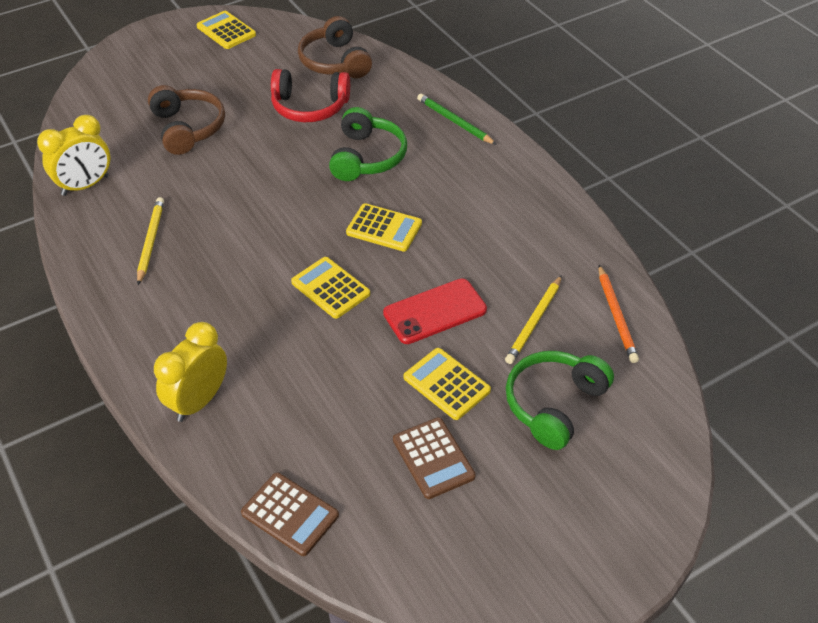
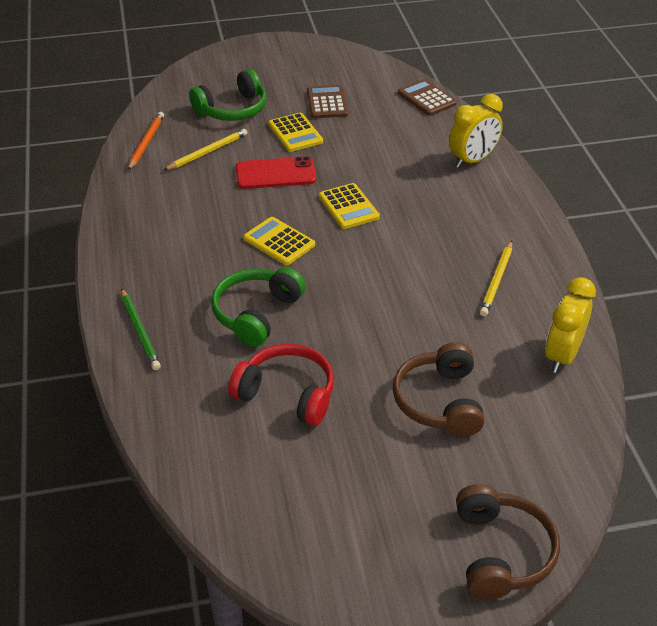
camera: 160 degrees left, 5 degrees down
yellow clock [37,115,110,196] -> yellow clock turned 45 degrees counterclockwise [545,277,596,373]
yellow calculator [197,11,256,49] -> none
brown headphones [298,16,372,78] -> brown headphones moved to [456,484,560,600]

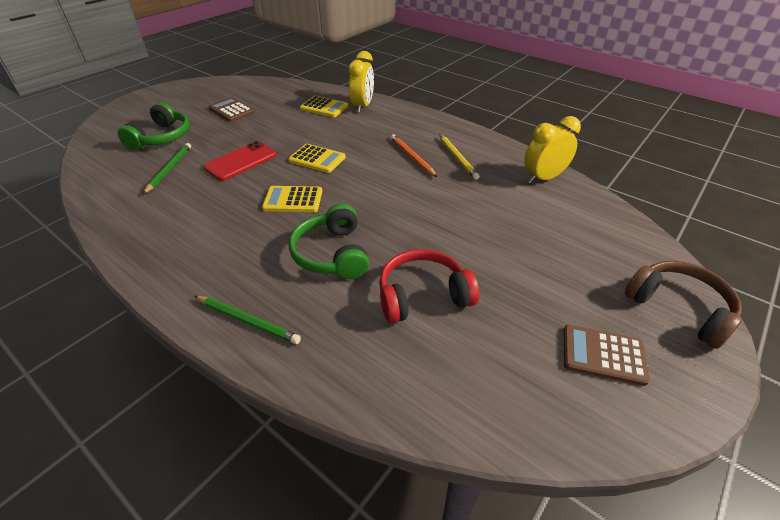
camera: 40 degrees left, 0 degrees up
orange pencil [128,112,164,171] -> orange pencil moved to [391,134,437,177]
yellow pencil [164,129,247,170] -> green pencil [143,143,191,194]
yellow calculator [268,113,323,152] -> yellow calculator moved to [300,96,348,117]
brown headphones [393,342,484,437] -> none
brown calculator [398,79,457,116] -> brown calculator moved to [564,325,650,386]
yellow clock [545,277,596,373] -> yellow clock turned 75 degrees clockwise [524,116,581,184]

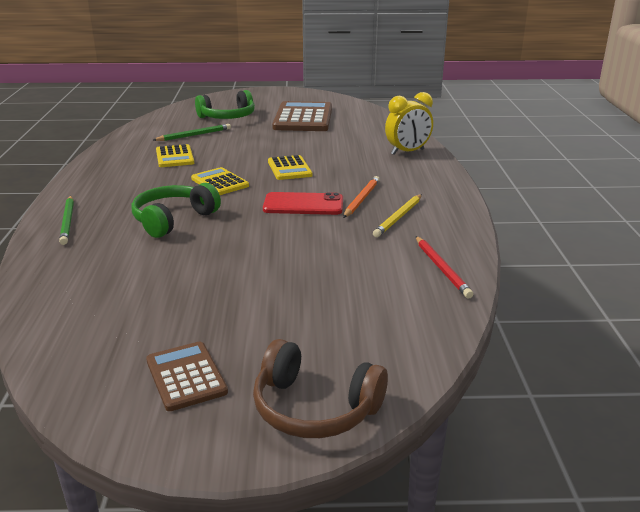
camera: 50 degrees right, 15 degrees down
red phone [204,141,276,181] -> red phone moved to [263,192,343,215]
brown calculator [208,97,255,122] -> brown calculator [272,101,332,131], size x1.81
yellow calculator [300,96,348,117] -> yellow calculator moved to [156,144,194,167]
red headphones [379,249,479,323] -> none
yellow clock [524,116,581,184] -> red pencil [416,236,474,299]
brown headphones [625,261,742,349] -> brown headphones turned 105 degrees clockwise [253,339,388,438]

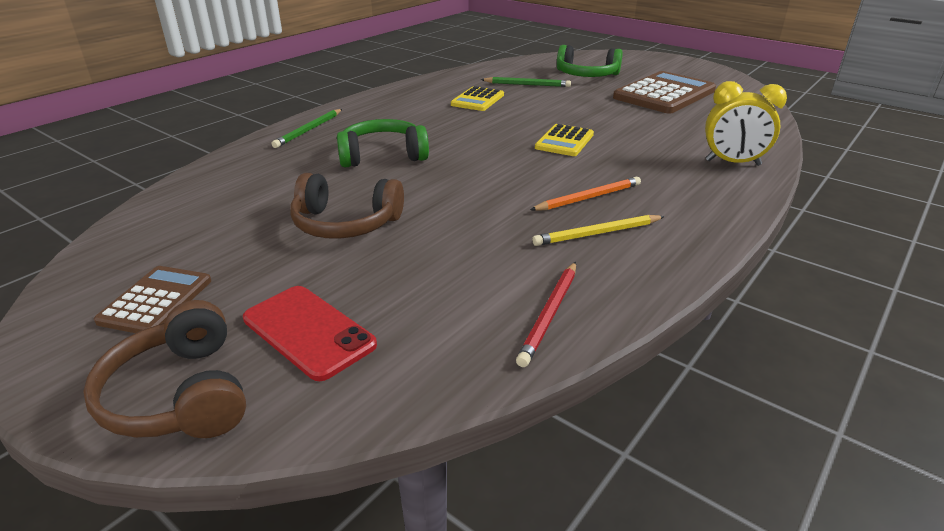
camera: 40 degrees right, 5 degrees up
yellow calculator [191,167,249,195] -> none
red phone [263,192,343,215] -> red phone moved to [243,286,377,381]
none -> brown headphones [290,173,404,239]

